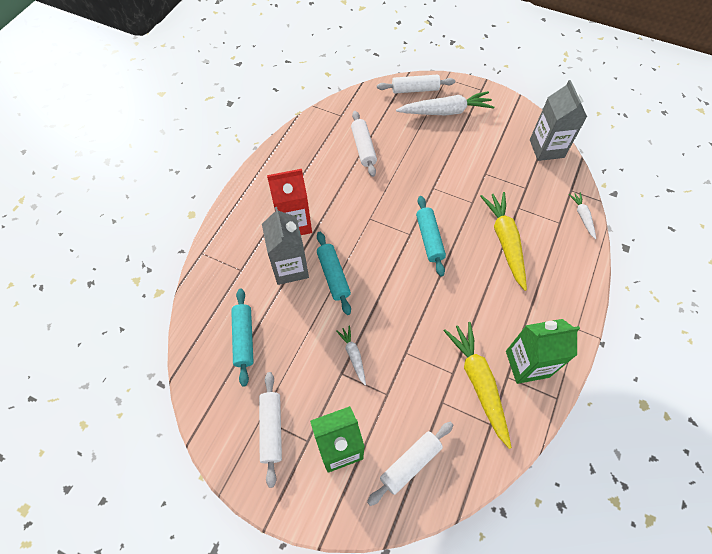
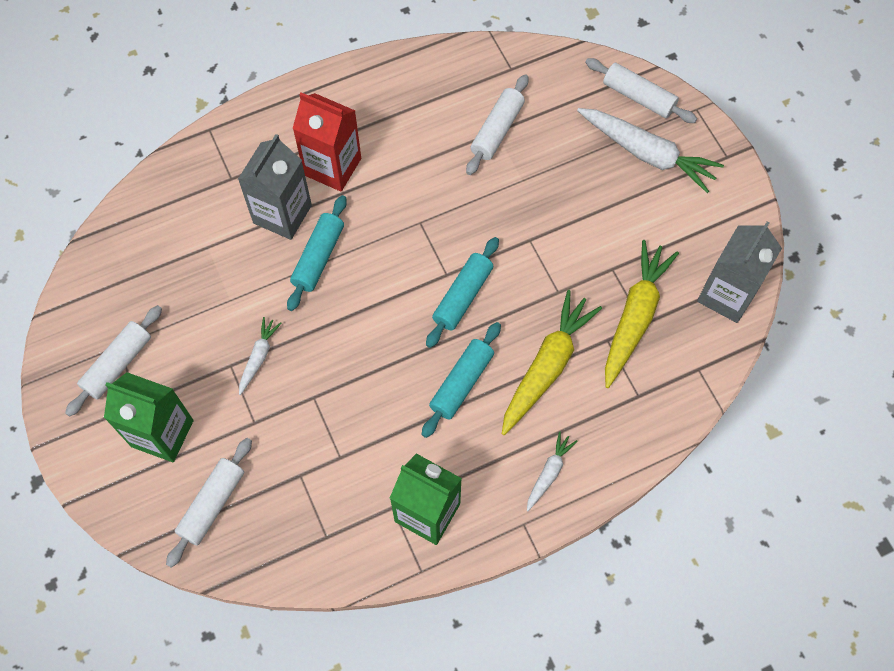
camera: 40 degrees right, 5 degrees up
turquoise rolling pin [231,288,254,387] -> turquoise rolling pin moved to [422,322,501,438]
white rolling pin [367,422,453,506] -> white rolling pin turned 60 degrees counterclockwise [166,438,252,568]
yellow carrot [444,322,512,449] -> yellow carrot moved to [605,240,679,388]
white carrot [569,192,596,239] -> white carrot moved to [527,431,578,511]

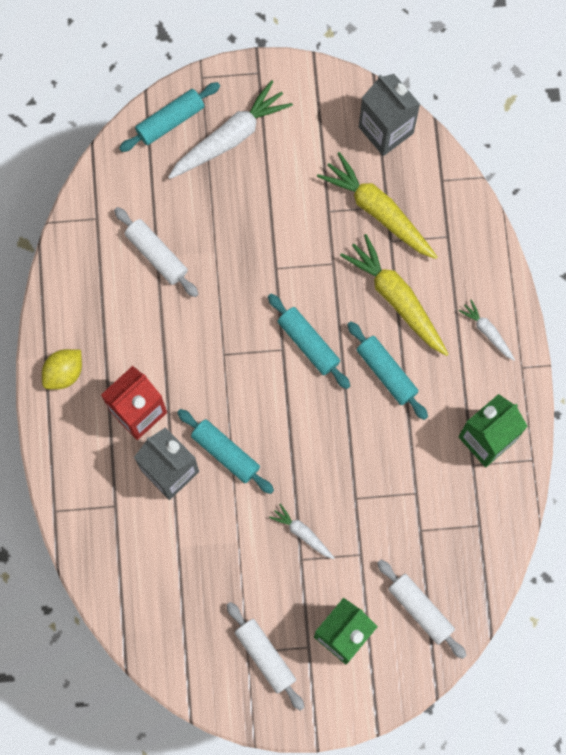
camera: 70 degrees left, 10 degrees up
white rolling pin [585,58,697,123] -> turquoise rolling pin [119,82,220,152]
none -> yellow lemon [42,349,82,390]

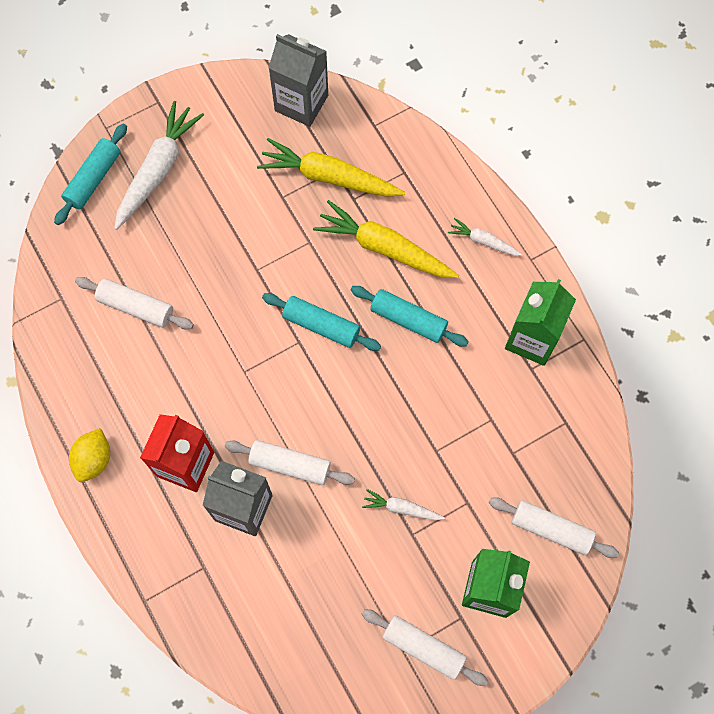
camera: 25 degrees left, 5 degrees down
turquoise rolling pin [177,409,274,494] -> white rolling pin [225,440,355,485]

